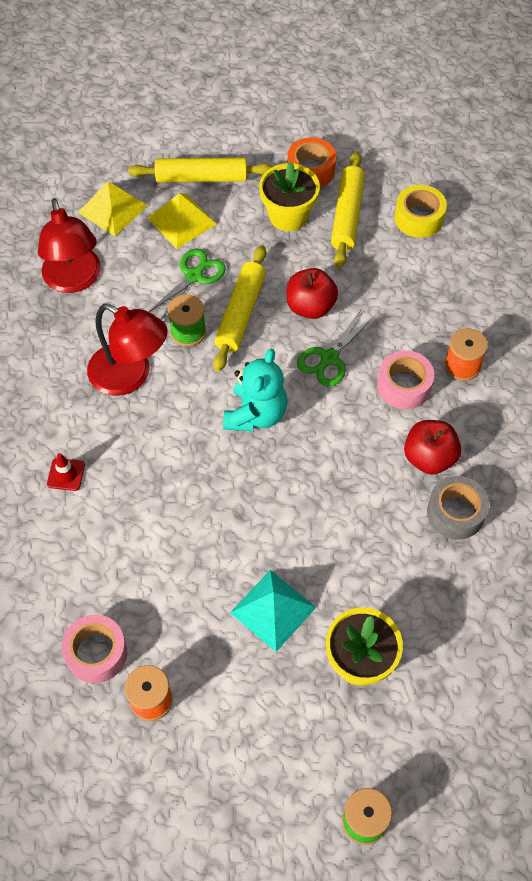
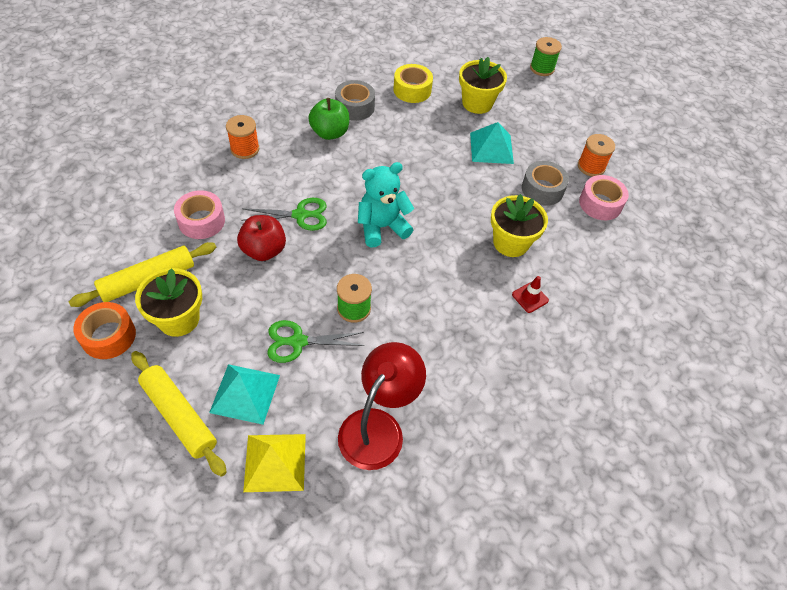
camera: 135 degrees left, 5 degrees down
red lamp [87,303,168,396] -> none
yellow pyramid [148,193,217,249] -> turquoise pyramid [209,364,280,425]
yellow rolling pin [213,245,266,372] -> none
pink tape [377,350,434,409] -> pink tape moved to [174,190,225,239]
yellow tape [395,185,447,238] -> yellow tape moved to [393,64,433,103]
red apple [404,420,461,475] -> green apple [308,98,349,140]
none -> yellow flower pot [491,194,548,257]
none -> grey tape [522,161,569,206]

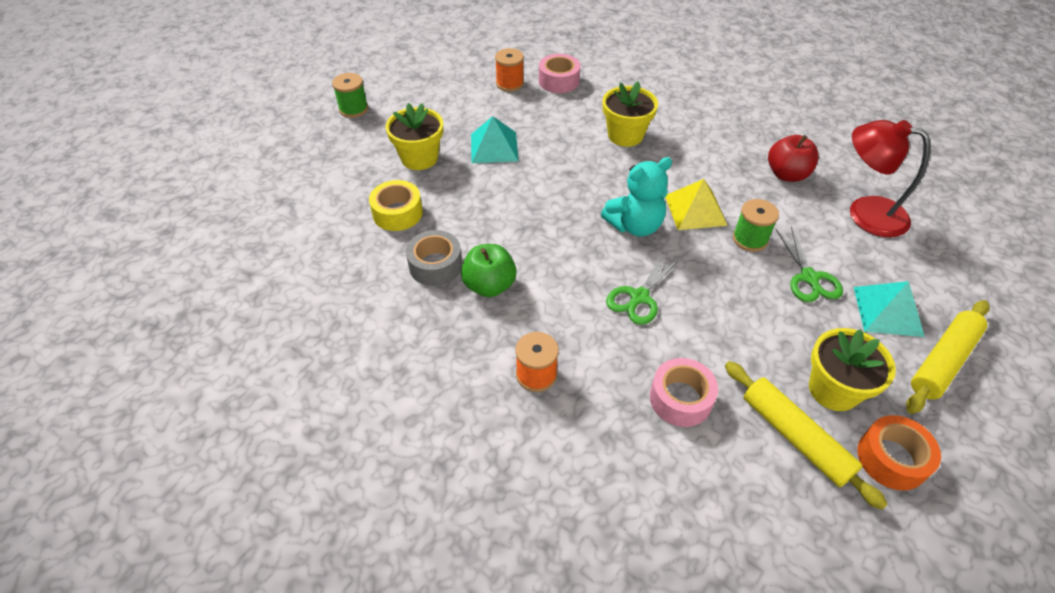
camera: 90 degrees left, 5 degrees down
red apple [237,215,286,261] -> red apple moved to [768,135,819,182]
green scissors [241,198,327,231] -> green scissors turned 135 degrees counterclockwise [606,252,682,325]
yellow pyramid [243,434,306,492] -> yellow pyramid moved to [665,179,728,230]
turquoise teddy bear [358,162,414,247] -> turquoise teddy bear turned 90 degrees counterclockwise [601,157,672,237]
red traffic cone [512,276,549,313] -> none
grey tape [522,161,569,206] -> none

